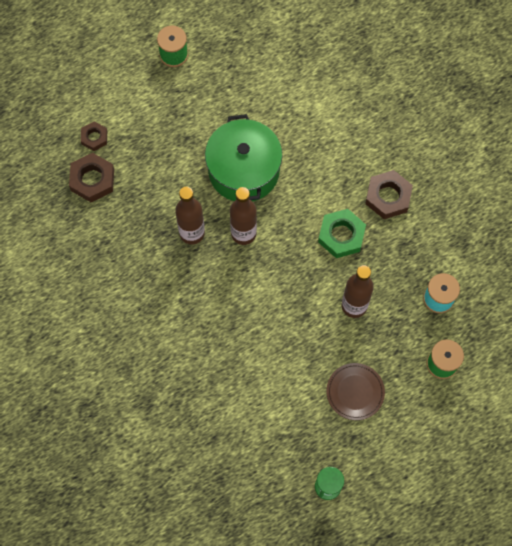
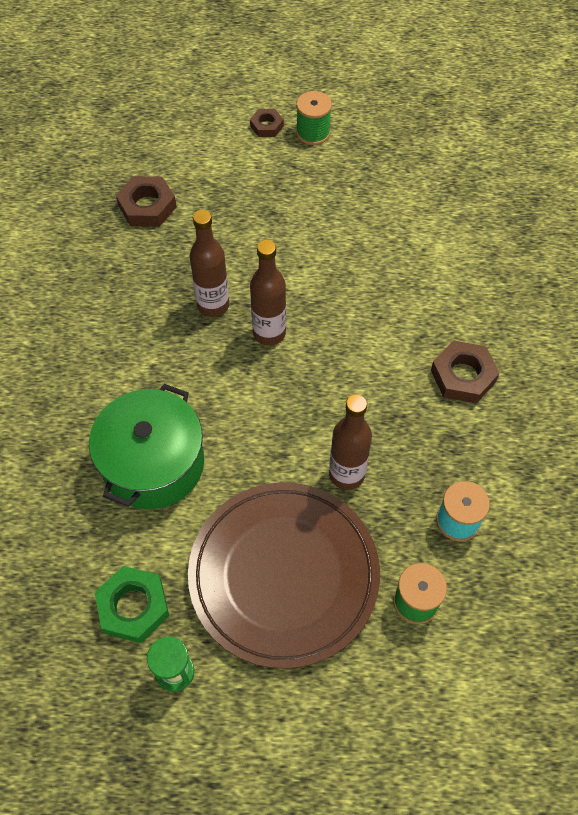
camera: 30 degrees right, 10 degrees down
brown nut [81,122,107,151] -> brown nut moved to [250,109,284,137]
green pot [205,114,282,201] -> green pot moved to [89,384,204,509]
green nut [318,209,366,258] -> green nut moved to [94,566,169,643]
brown plate [326,363,385,420] -> brown plate [188,482,380,669], size x2.28

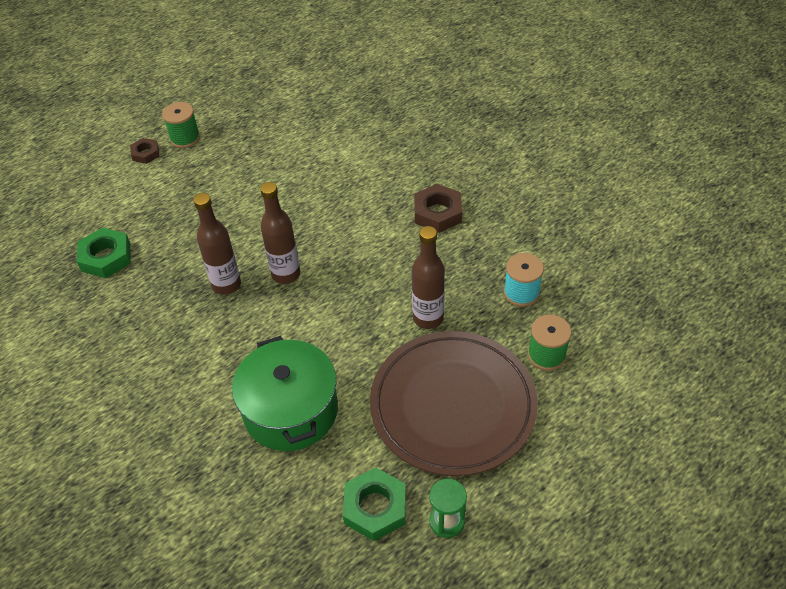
camera: 40 degrees left, 10 degrees down
brown nut [116,176,177,227] -> green nut [77,228,131,278]

